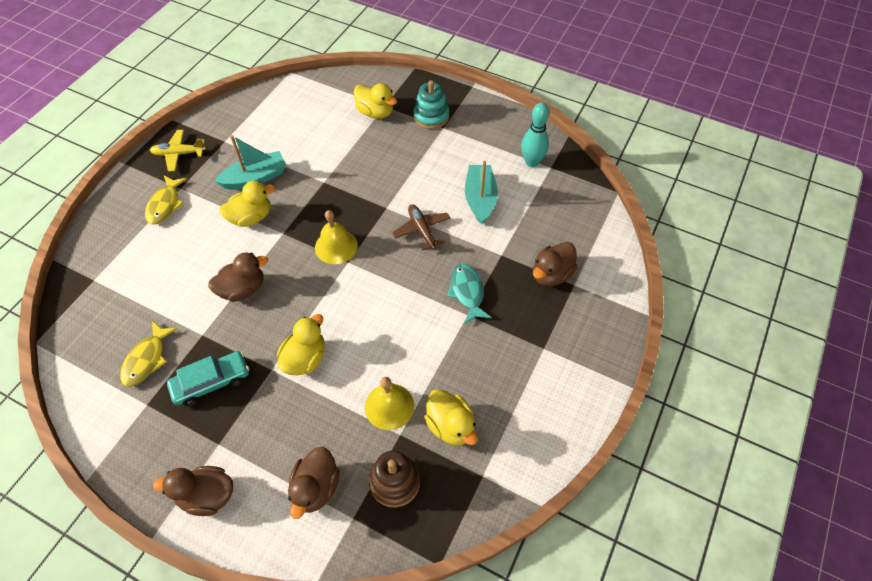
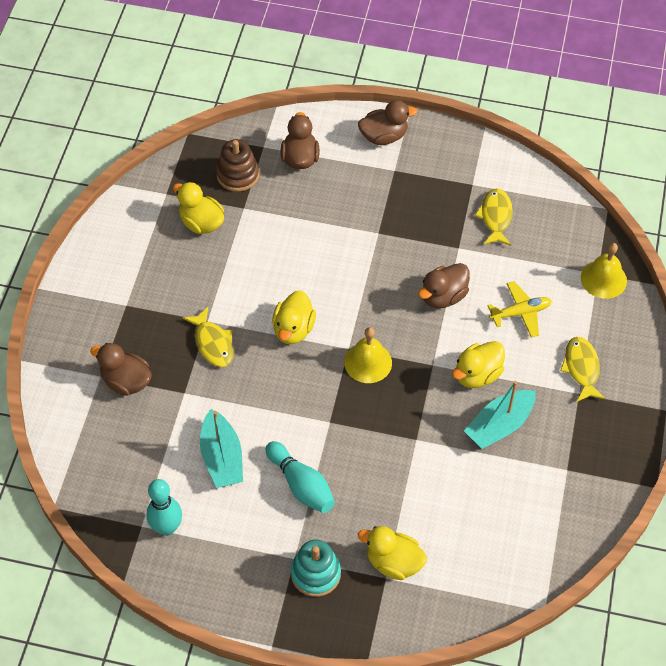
camera: 165 degrees right, 0 degrees up
yellow plane [150,130,206,172] -> yellow plane moved to [487,281,551,338]
turquoise car [167,351,249,406] -> none
yellow duck [277,314,325,375] -> yellow duck moved to [272,290,316,344]
yellow bell [365,377,414,430] -> yellow bell moved to [581,243,627,299]
brown plane [392,204,451,251] -> none
turquoise fish [447,263,492,324] -> yellow fish [182,307,234,367]
brown duck [533,242,577,287] -> brown duck turned 90 degrees counterclockwise [90,343,152,396]
none -> turquoise bowling pin [265,441,335,513]

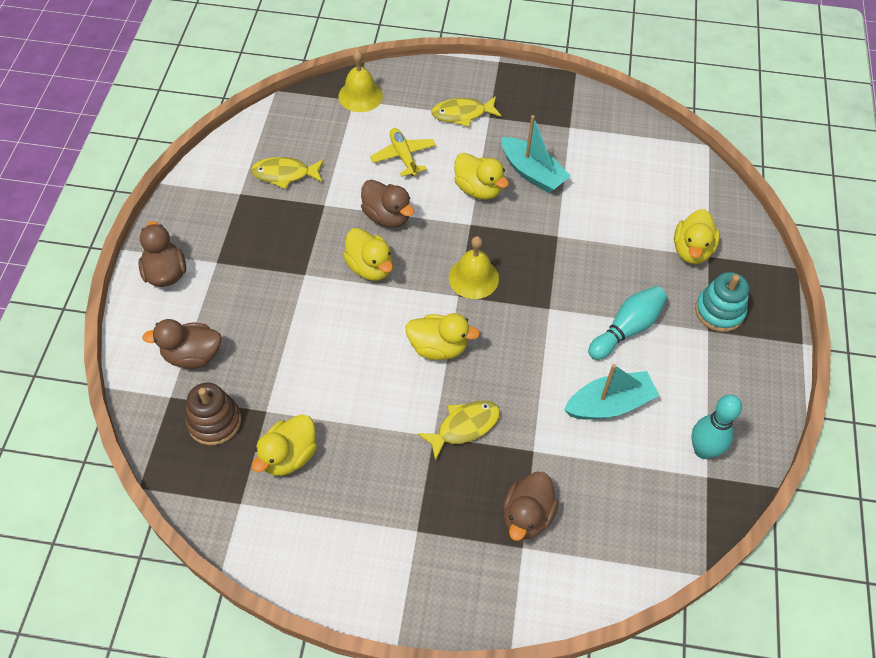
camera: 95 degrees left, 0 degrees up
none -> yellow duck [343,228,393,281]

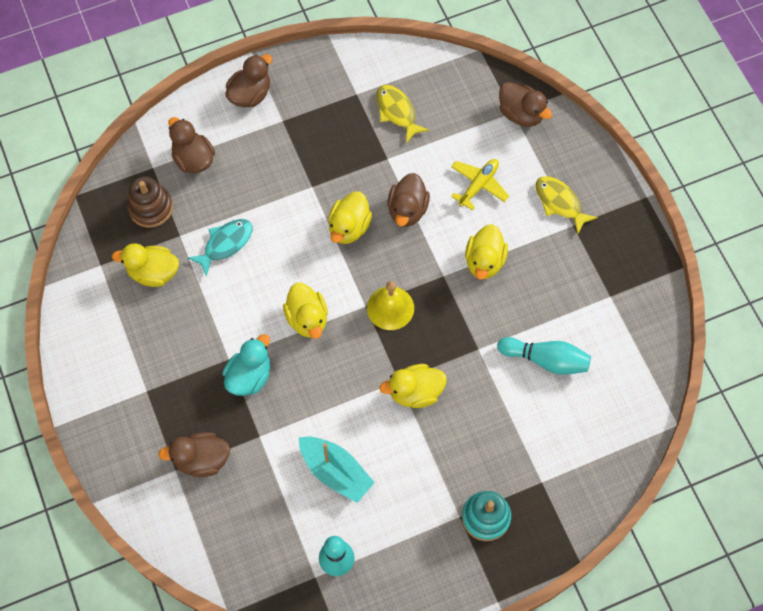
camera: 60 degrees right, 10 degrees up
yellow bell [338,50,383,112] -> brown duck [499,82,552,127]
yellow fish [417,401,500,461] -> turquoise duck [222,334,270,396]
turquoise boat [501,115,571,193] -> none
turquoise bowling pin [588,286,667,360] -> turquoise bowling pin moved to [497,337,591,375]
yellow duck [674,209,720,264] -> yellow duck moved to [380,364,447,408]
none -> turquoise fish [188,219,252,277]

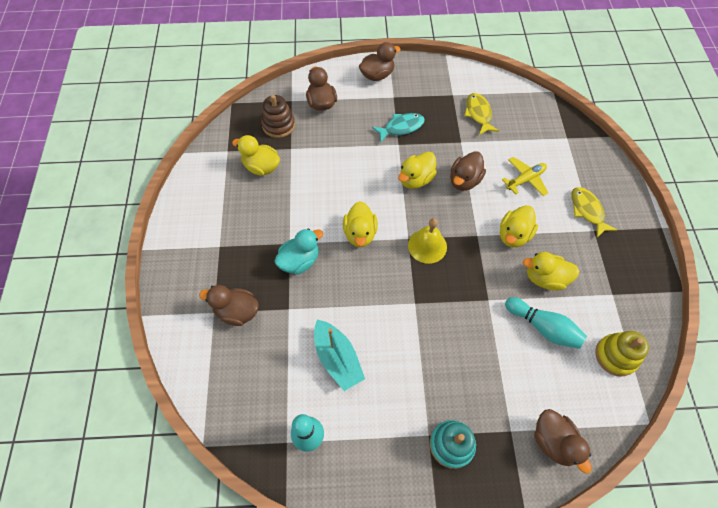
camera: 20 degrees right, 5 degrees down
turquoise fish [188,219,252,277] -> turquoise fish moved to [372,113,425,142]
yellow duck [380,364,447,408] -> yellow duck moved to [523,252,580,290]
brown duck [499,82,552,127] -> brown duck moved to [534,409,591,474]
none -> yellow stacking toy [595,331,649,377]

